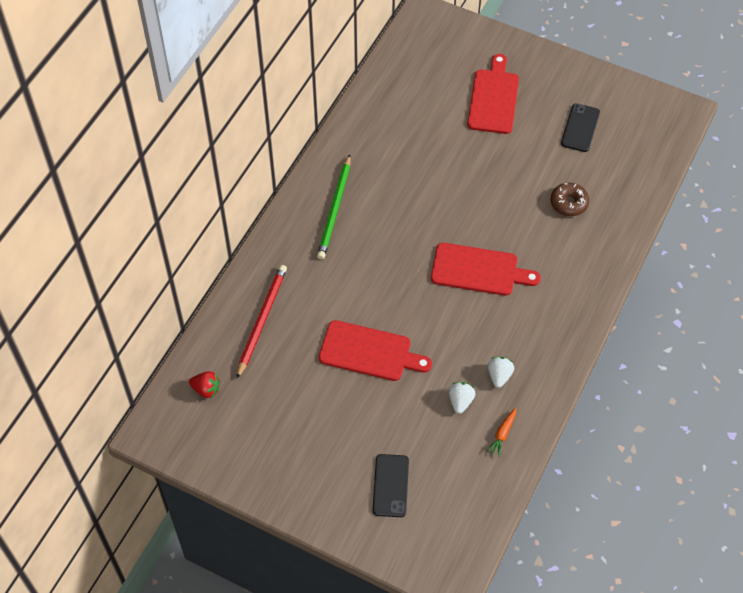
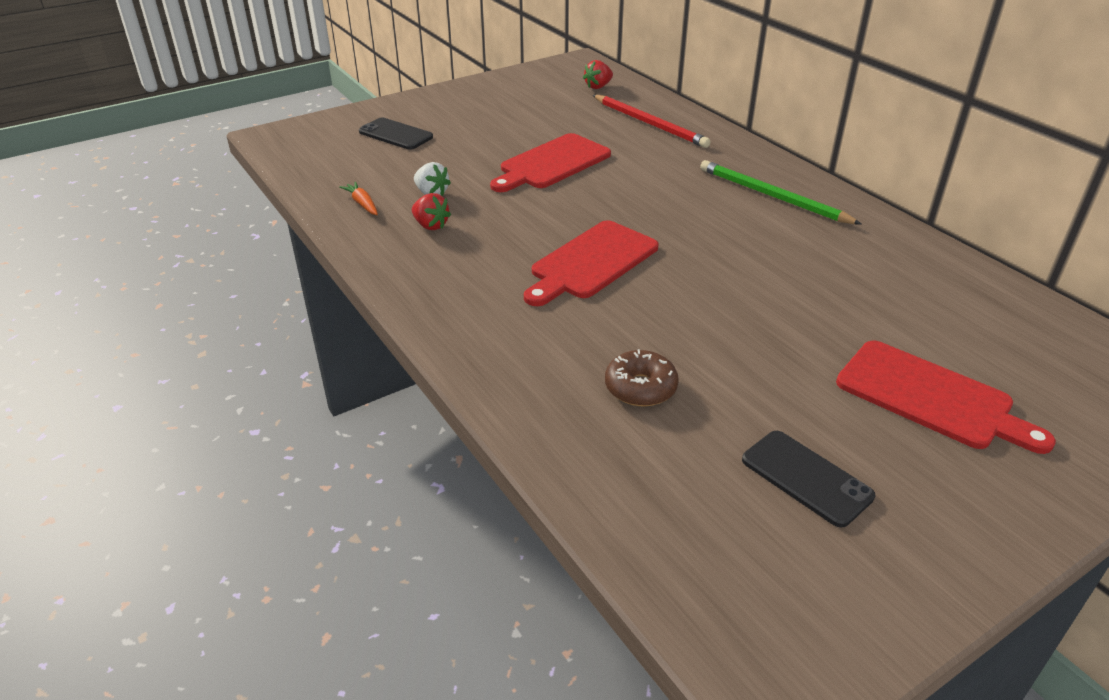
camera: 120 degrees right, 20 degrees down
white strawberry [488,357,514,388] -> red strawberry [412,193,451,230]

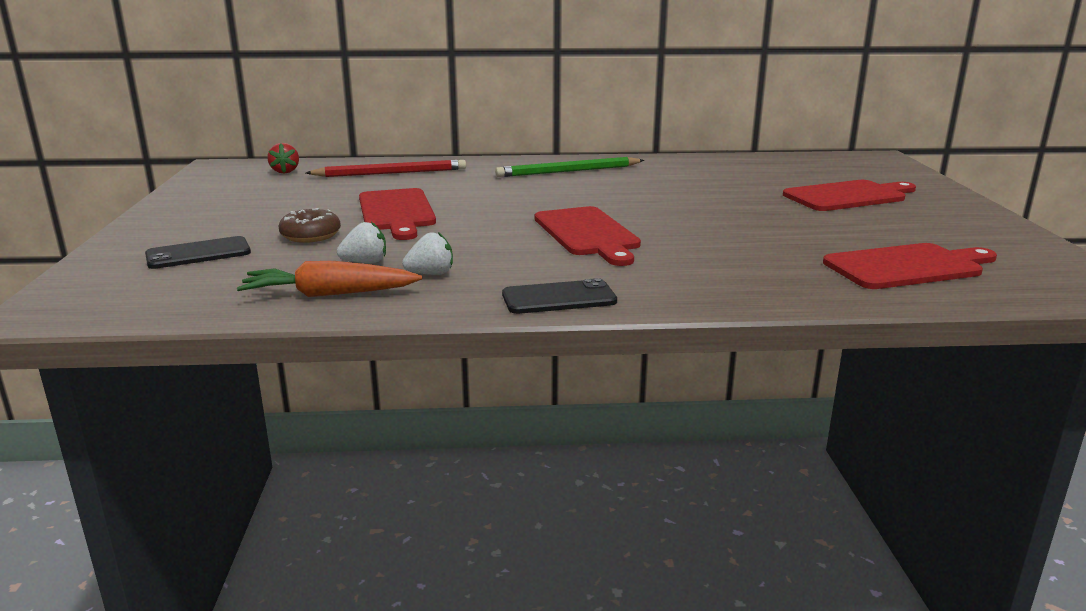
camera: 60 degrees left, 15 degrees down
orange carrot [339,182,378,215] -> orange carrot [237,261,422,297], size x1.86
red strawberry [412,193,451,230] -> white strawberry [402,232,453,275]
brown donut [605,349,679,406] -> brown donut moved to [278,208,341,243]
black phone [742,431,875,527] -> black phone moved to [502,278,617,314]
none -> red cutting board [823,243,997,289]

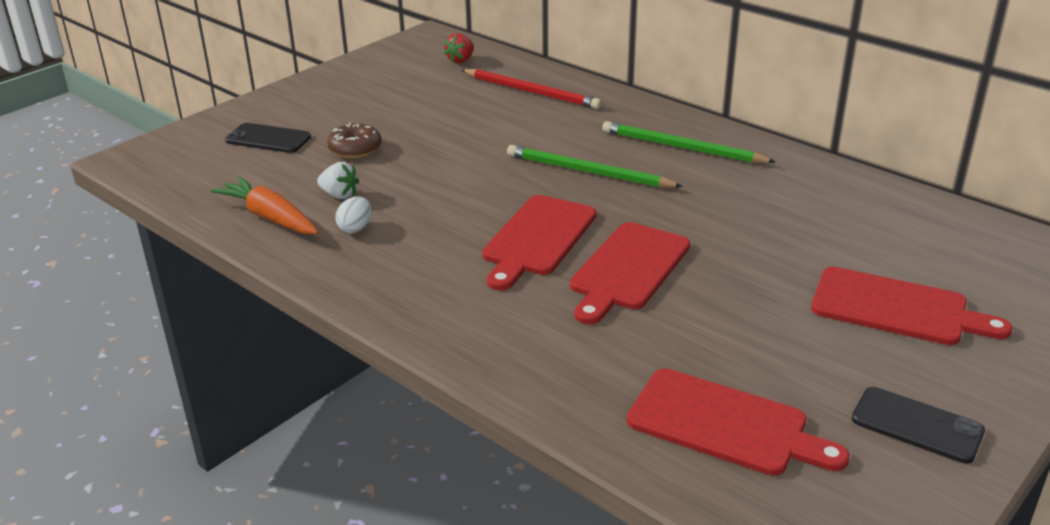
camera: 45 degrees right, 10 degrees up
red cutting board [359,188,436,240] -> red cutting board moved to [570,222,690,324]
white strawberry [402,232,453,275] -> white egg [336,196,371,233]
black phone [502,278,617,314] -> black phone moved to [852,387,985,464]
none -> green pencil [507,145,683,188]

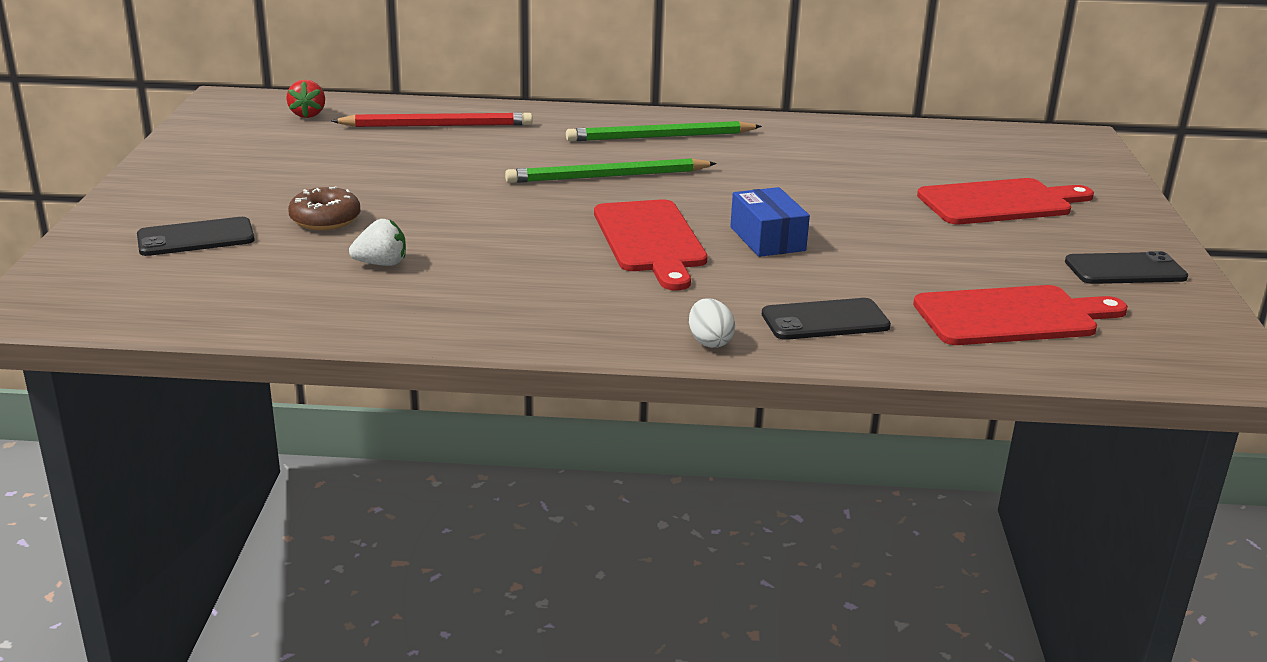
camera: 40 degrees left, 5 degrees down
orange carrot [211,176,319,234] -> none
white egg [336,196,371,233] -> white egg moved to [689,298,735,348]
red cutting board [570,222,690,324] -> blue box [730,187,810,257]
none -> black phone [762,298,891,340]

